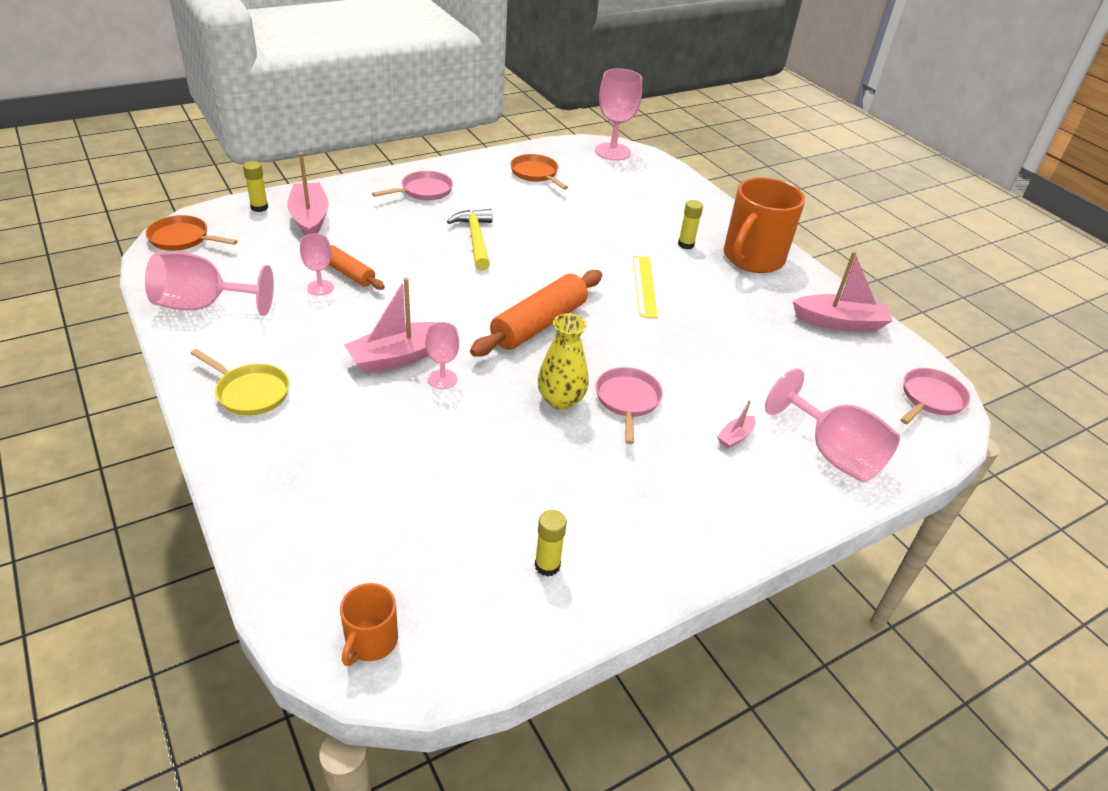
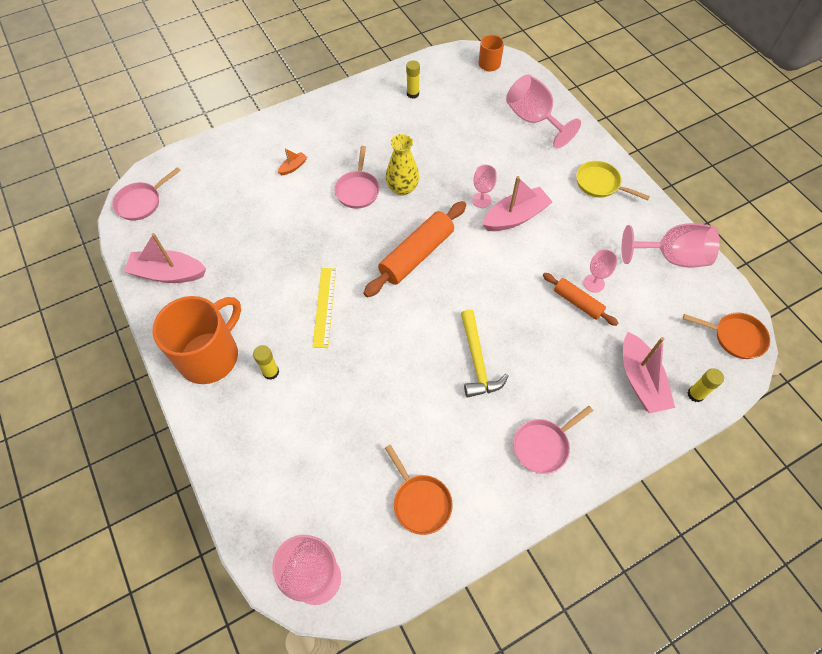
camera: 175 degrees left, 20 degrees up
pink boat [717,400,756,449] -> orange boat [278,148,307,175]
pink goblet [765,368,900,482] -> pink goblet moved to [506,74,581,148]

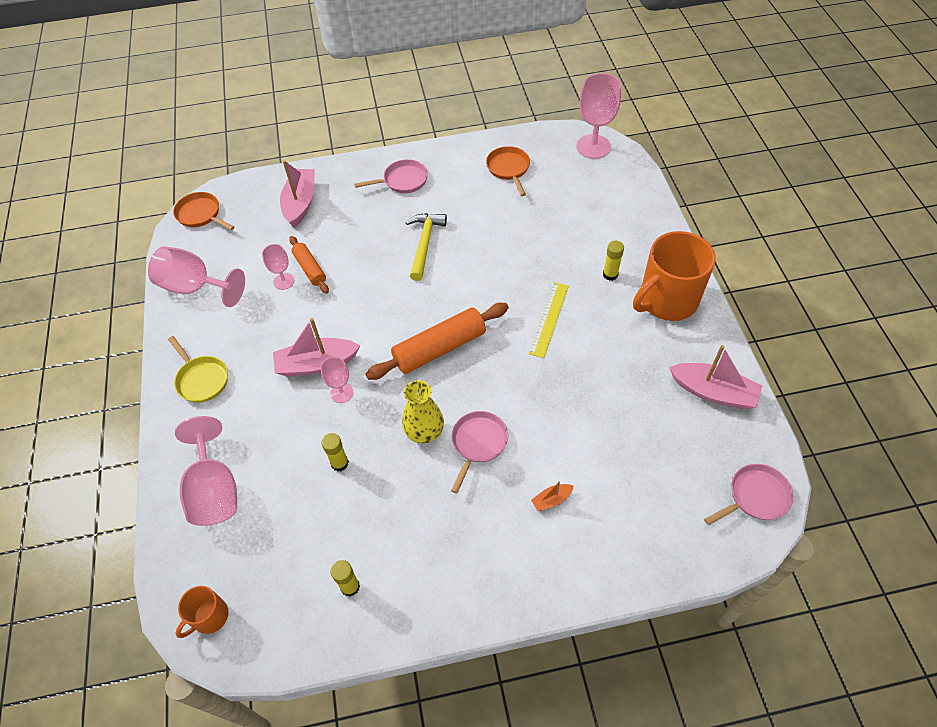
camera: 160 degrees left, 5 degrees down
yellow glue stick [687,368,724,403] -> yellow glue stick moved to [321,433,349,472]

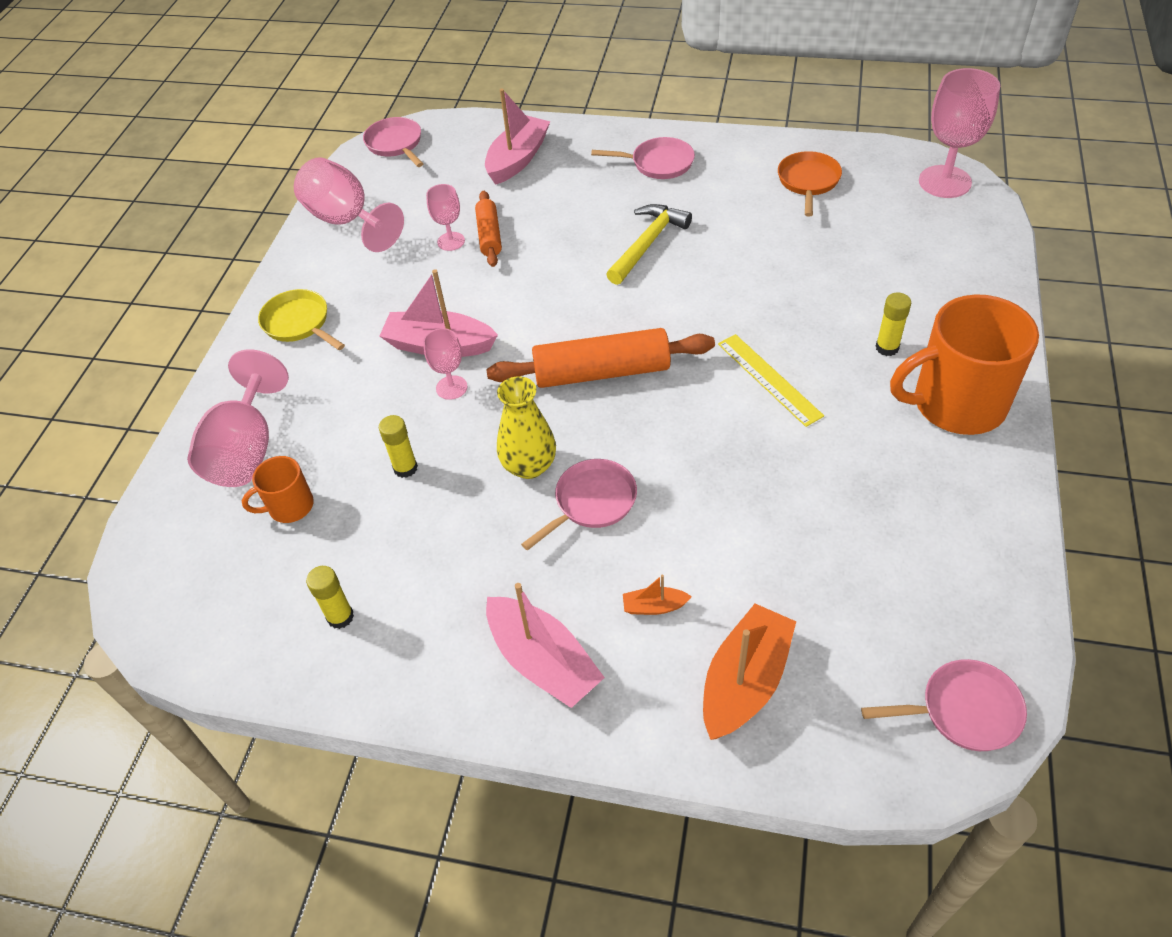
camera: 25 degrees right, 5 degrees down
yellow pan [168,336,228,403] -> yellow pan turned 150 degrees clockwise [258,289,345,350]
orange pan [173,192,235,230] -> pink pan [363,117,423,167]
orange mug [176,586,229,638] -> orange mug moved to [242,456,314,523]
yellow ruler [529,282,569,358] -> yellow ruler turned 75 degrees counterclockwise [718,334,824,427]
pink boat [669,345,762,409] -> pink boat moved to [486,583,605,708]
none -> orange boat [703,604,796,740]

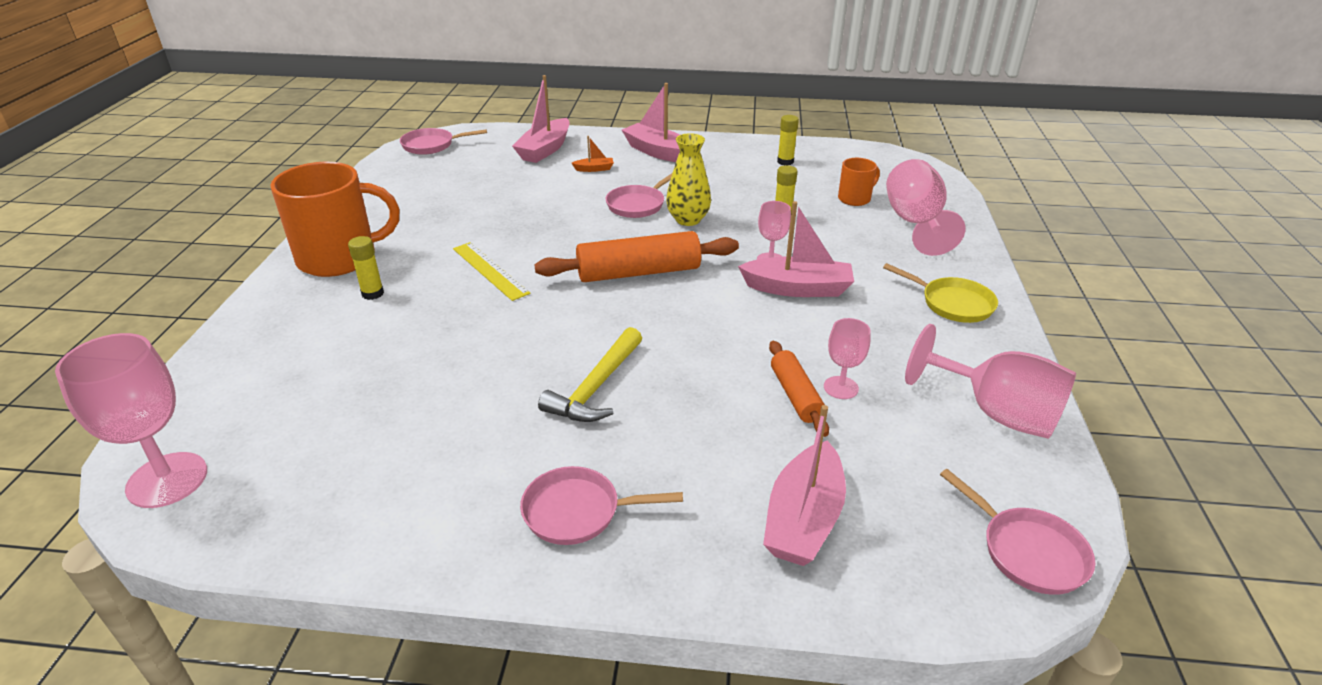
camera: 170 degrees right, 15 degrees down
orange boat [703,604,796,740] -> pink boat [512,75,570,163]
orange pan [778,151,842,217] -> none

